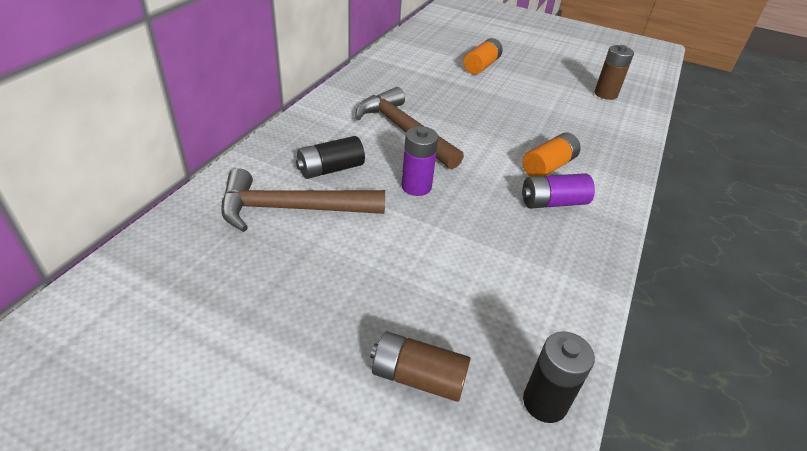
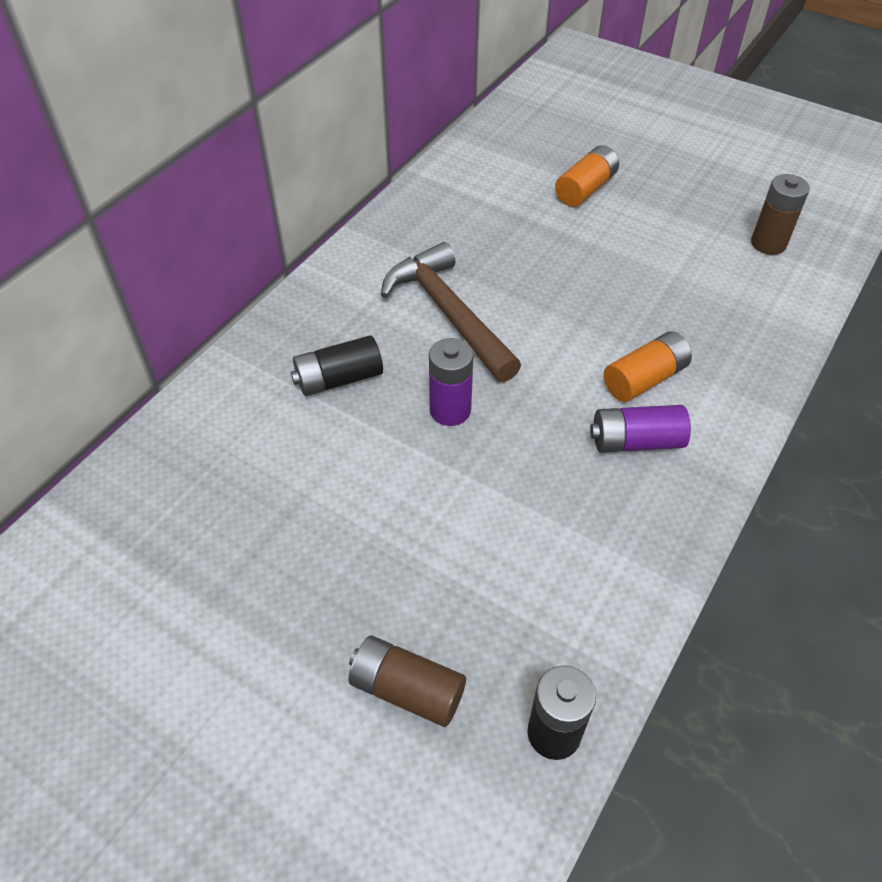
camera: 10 degrees right, 10 degrees up
brown hammer [221,168,385,232] -> none

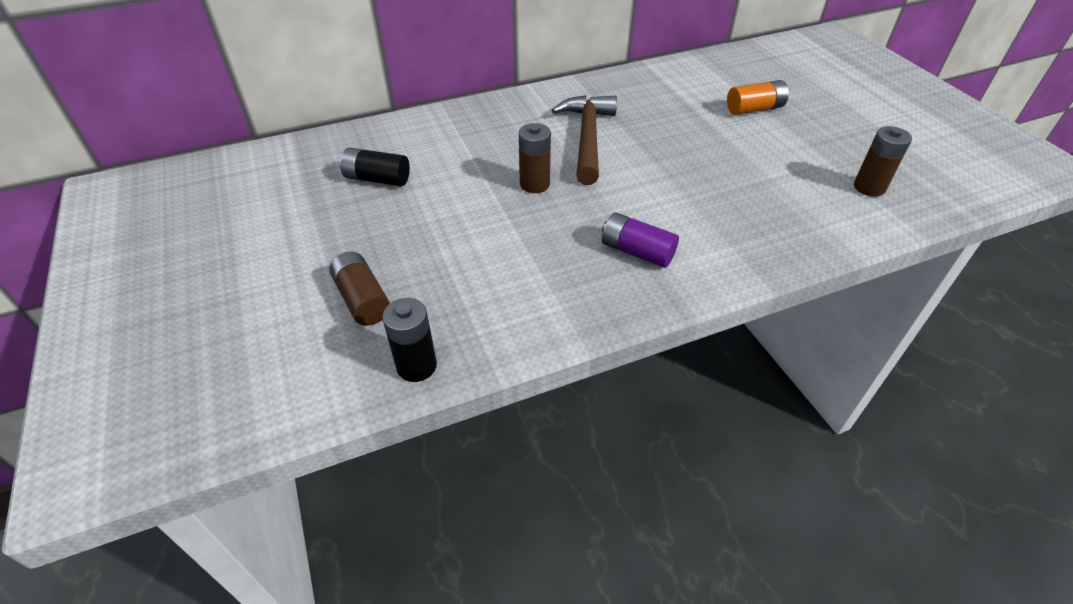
camera: 35 degrees right, 5 degrees down
black battery [291,335,383,396] -> black battery moved to [340,148,410,186]
purple battery [429,338,474,426] -> brown battery [519,123,551,193]
orange battery [604,331,692,402] -> none

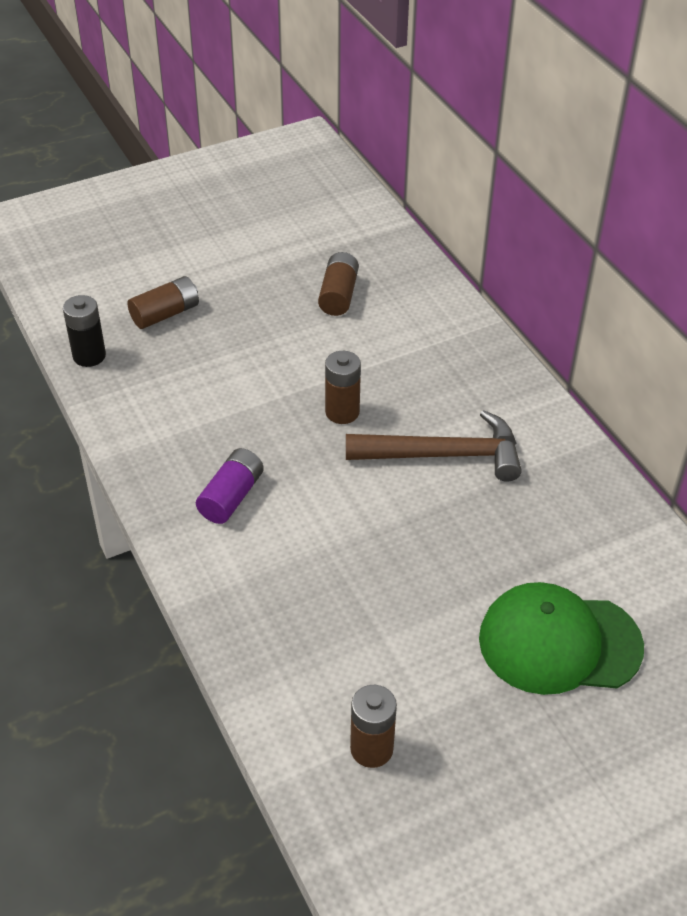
camera: 85 degrees right, 0 degrees up
black battery [340,148,410,186] -> brown battery [318,252,359,316]
orange battery [727,80,789,115] -> green cap [479,582,644,695]

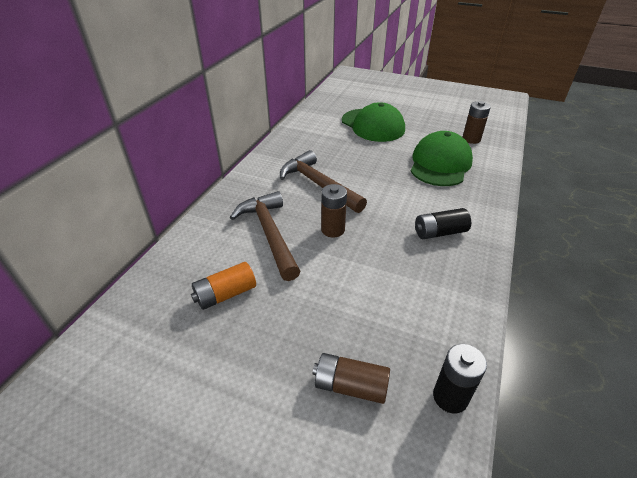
camera: 130 degrees left, 5 degrees down
purple battery [196,448,264,524] -> black battery [415,208,471,239]
brown battery [318,252,359,316] -> orange battery [191,262,256,310]
none -> brown hammer [230,191,301,281]
none -> green cap [410,131,473,186]

